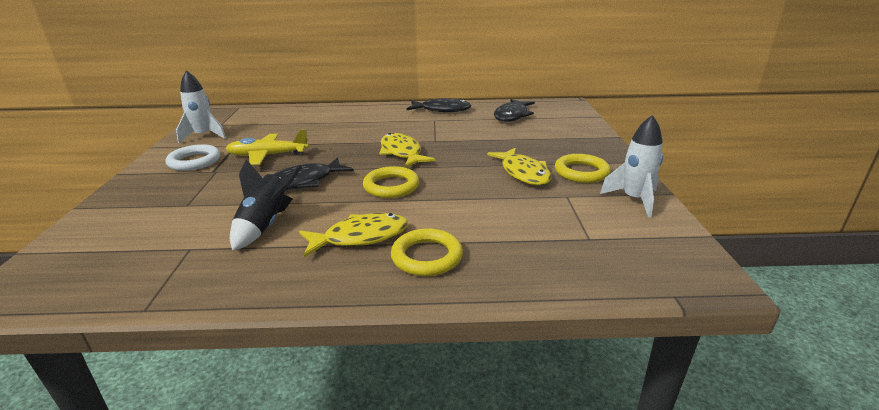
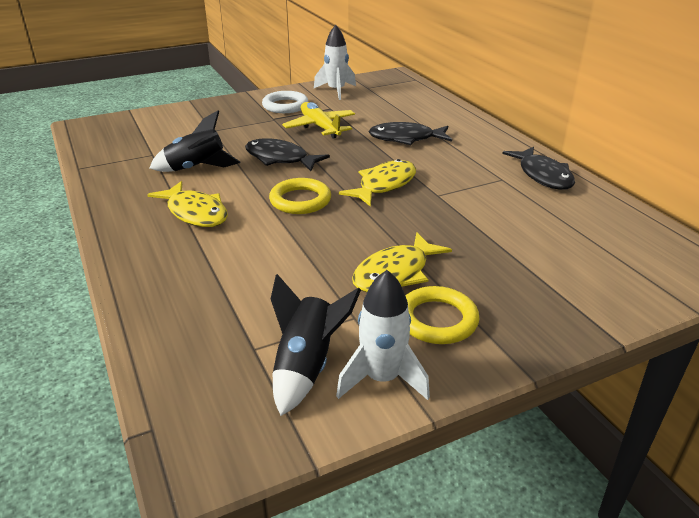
camera: 65 degrees right, 5 degrees up
yellow ring [391,228,463,276] -> none
black fish [494,99,535,122] -> black fish moved to [368,122,452,145]
none -> black rocket [271,274,361,416]

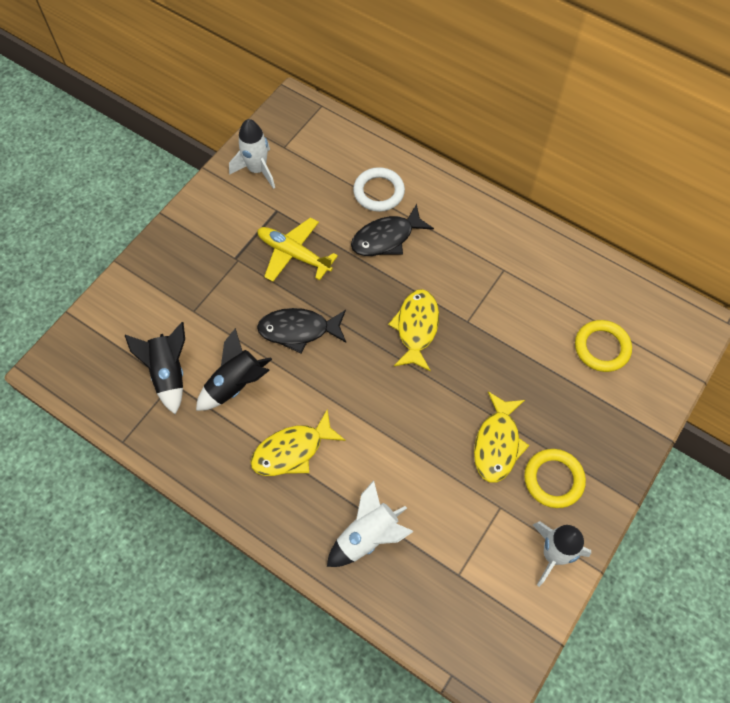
camera: 30 degrees left, 30 degrees up
yellow fish [147,181,228,227] -> yellow fish turned 135 degrees clockwise [250,409,346,476]
white ring [262,91,308,113] -> white ring moved to [353,167,405,212]
yellow ring [269,178,331,214] -> yellow ring moved to [575,320,632,372]
black rocket [271,274,361,416] -> black rocket moved to [125,322,185,414]
black fish [503,147,575,190] -> none
none -> white rocket [327,480,414,567]

